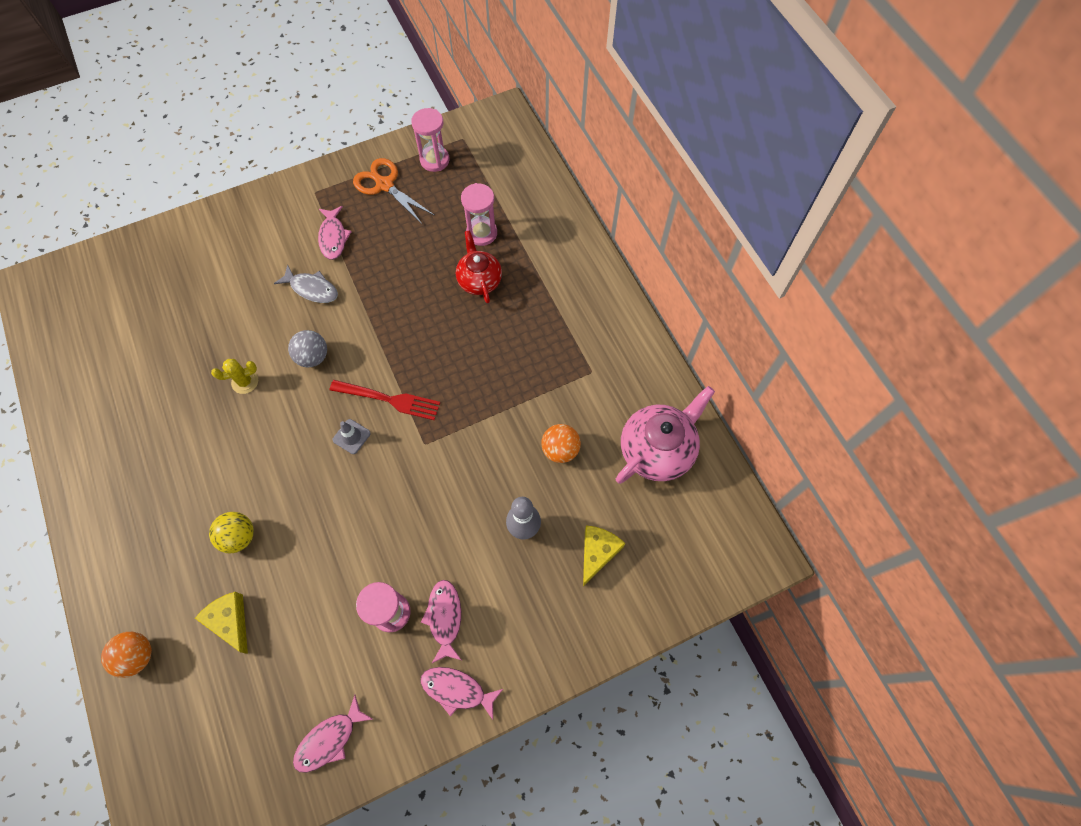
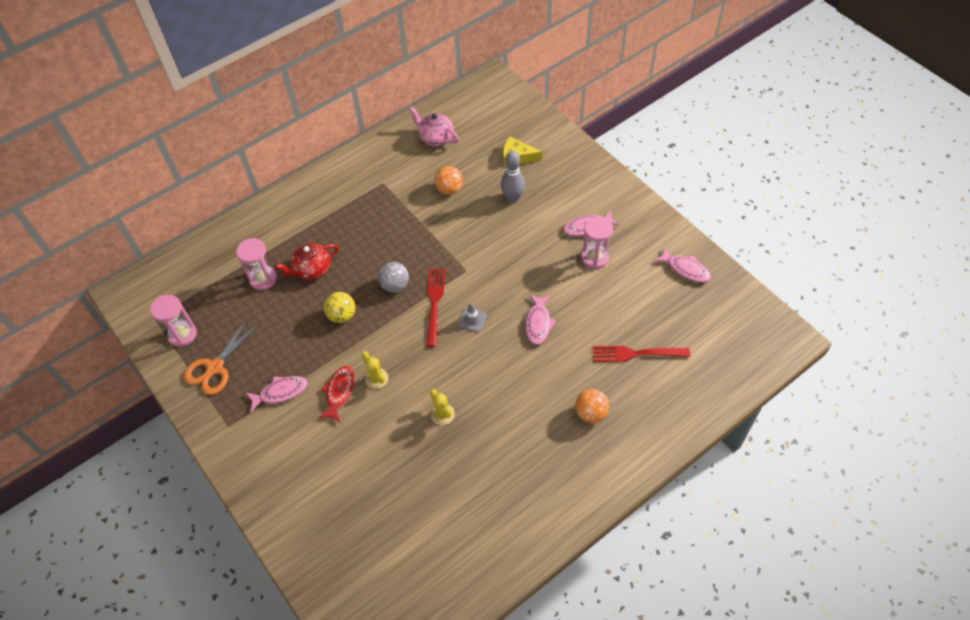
camera: 100 degrees left, 10 degrees down
orange ball [101,632,152,678] -> orange ball moved to [575,389,609,423]
yellow cheese [195,592,248,654] -> red fork [593,346,690,362]
yellow ball [209,512,254,553] -> yellow ball moved to [324,292,356,323]
grey fish [274,264,338,303] -> red fish [318,366,355,422]
grey ball [288,330,327,367] -> grey ball moved to [378,262,409,292]
pink fish [421,667,503,720] -> pink fish moved to [525,294,556,345]
pink teapot [616,386,715,484] -> pink teapot [409,107,459,146], size x0.66
none -> yellow cactus [361,351,388,389]

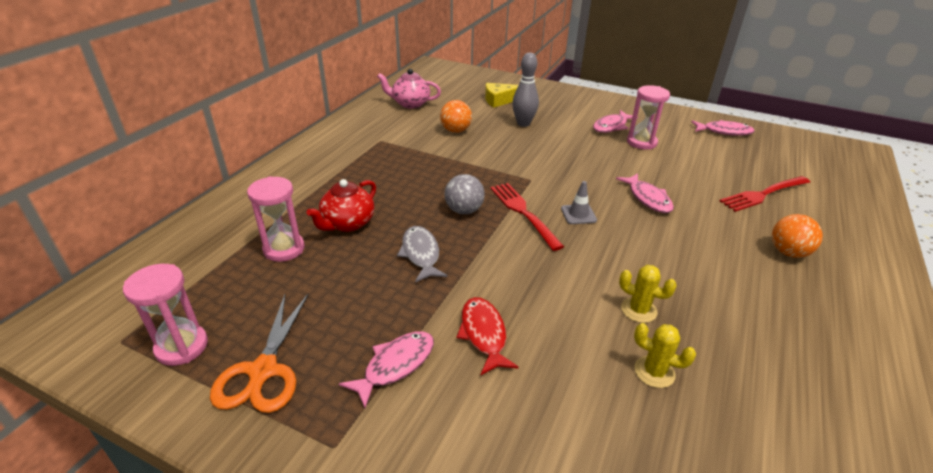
camera: 30 degrees left, 20 degrees down
yellow ball [324,292,356,323] -> grey fish [397,226,447,283]
yellow cactus [361,351,388,389] -> yellow cactus moved to [634,323,696,388]

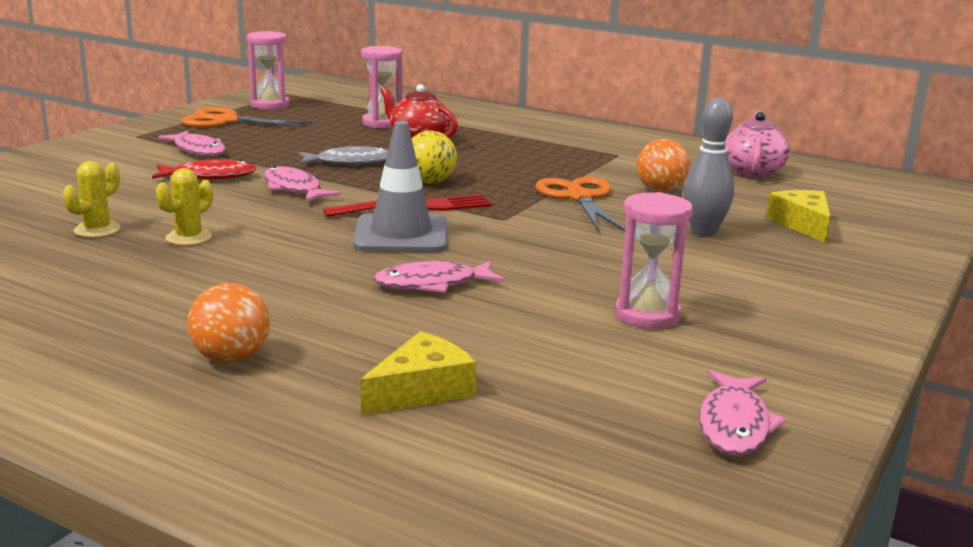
camera: 95 degrees right, 15 degrees down
grey ball [444,174,485,214] -> yellow ball [412,131,457,184]
grey traffic cone [561,181,597,224] -> grey traffic cone [353,121,447,252], size x1.97
pink fish [593,110,638,133] -> pink fish moved to [264,166,341,202]
red fork [720,176,810,212] -> yellow cheese [361,331,476,415]
none -> orange scissors [536,177,625,231]

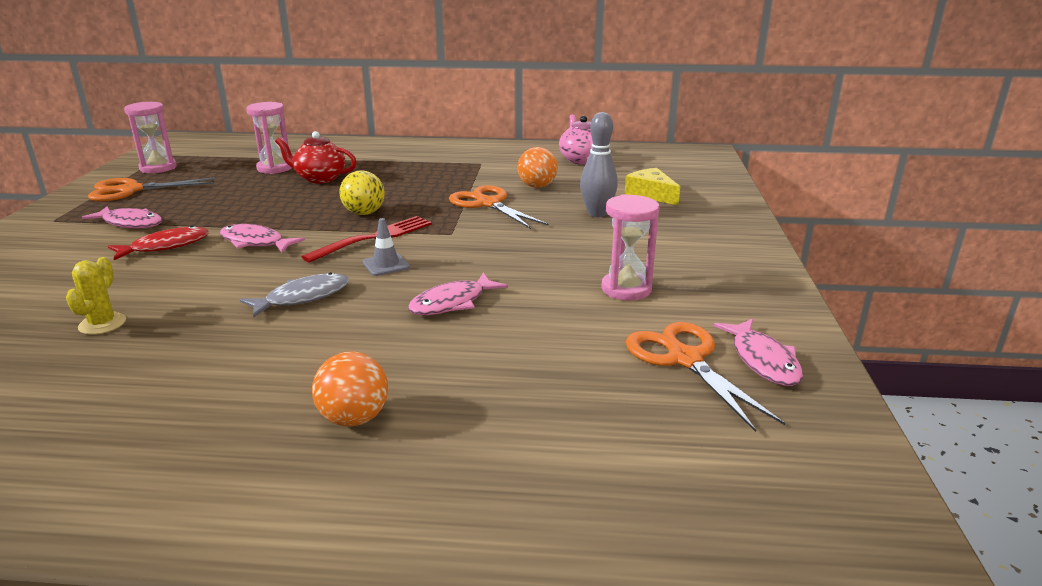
camera: 25 degrees left, 5 degrees up
yellow cactus [156,168,213,246] -> none
grey fish [299,146,388,165] -> grey fish moved to [240,272,349,317]
grey traffic cone [353,121,447,252] -> grey traffic cone [363,218,410,276], size x0.51
yellow cheese [361,331,476,415] -> none
none -> orange scissors [626,322,785,432]

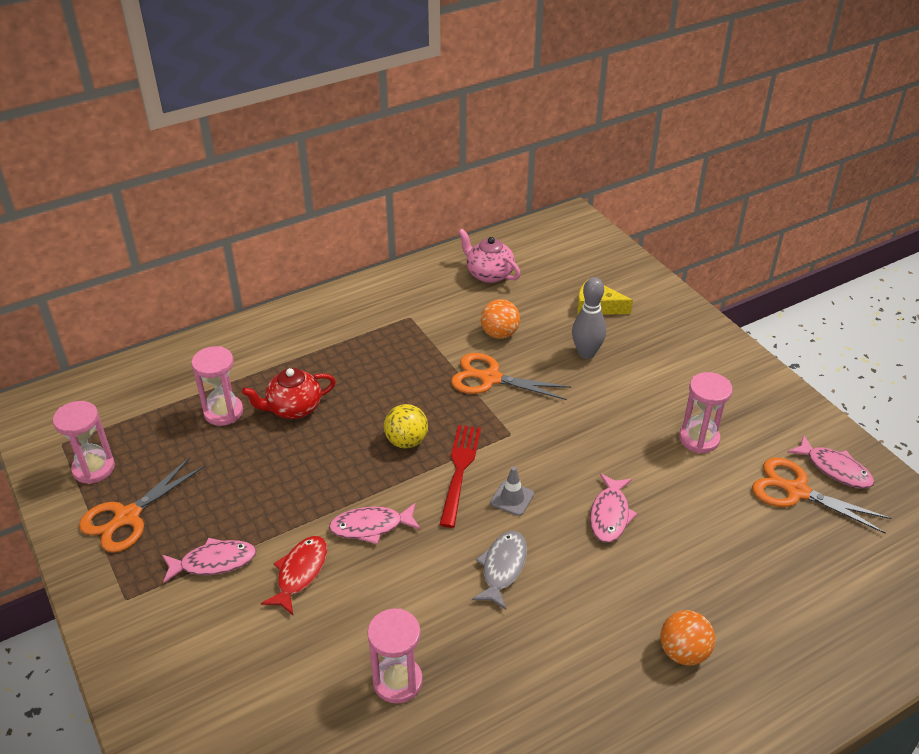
camera: 35 degrees left, 15 degrees up
yellow cactus [66,257,126,335] -> pink hourglass [367,608,423,704]

